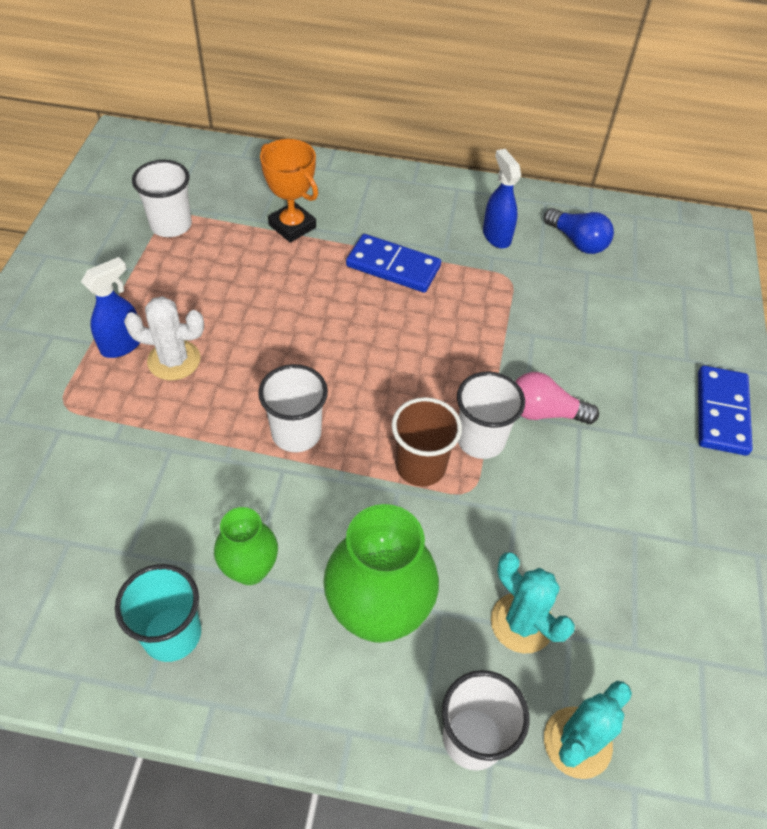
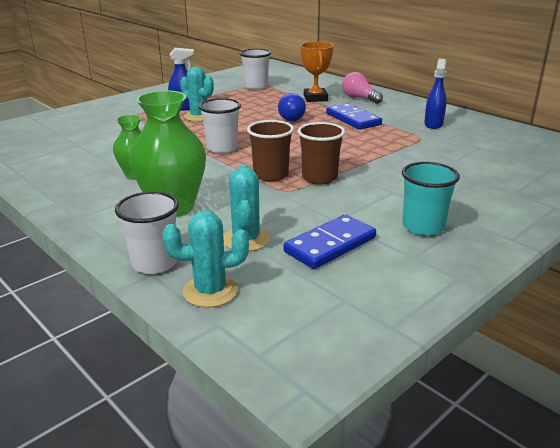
camera: 40 degrees right, 25 degrees down
turquoise cup [115,564,201,662] -> turquoise cup moved to [402,162,460,236]
white cactus [124,296,204,380] -> turquoise cactus [180,66,214,122]
white cup [457,371,525,459] -> brown cup [297,122,345,184]
pink light bulb [515,372,599,424] -> pink light bulb moved to [342,72,383,104]
blue light bulb [544,208,614,254] -> blue light bulb moved to [278,93,306,121]
blue domino [698,365,753,456] -> blue domino moved to [283,214,376,269]

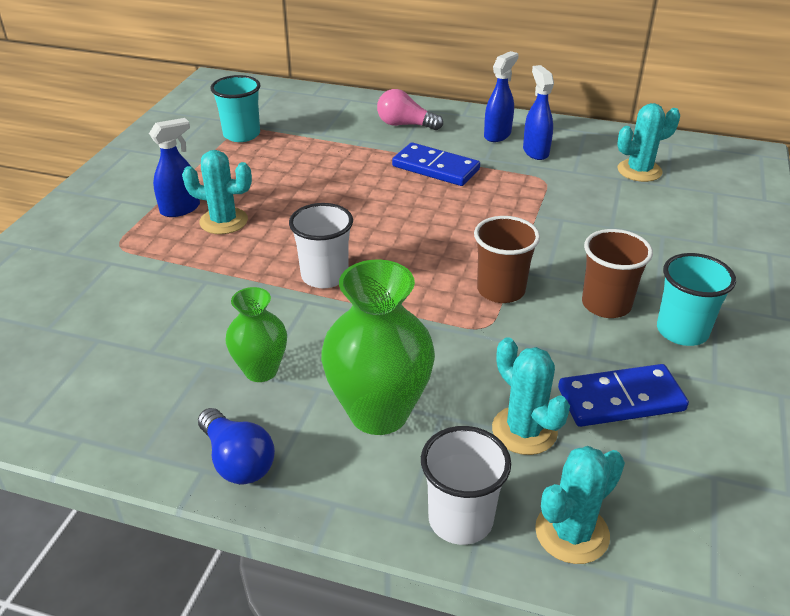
camera: 30 degrees left, 10 degrees up
white cup [240,49,271,90] -> turquoise cup [210,75,261,142]
brown cup [247,120,294,182] -> brown cup moved to [582,229,653,318]
blue light bulb [278,93,306,121] -> blue light bulb moved to [198,408,275,484]
blue domino [283,214,376,269] -> blue domino turned 60 degrees clockwise [558,364,689,427]
orange trophy [301,42,333,102] -> none
none -> blue spray bottle [484,51,519,142]
none -> turquoise cactus [617,103,680,182]

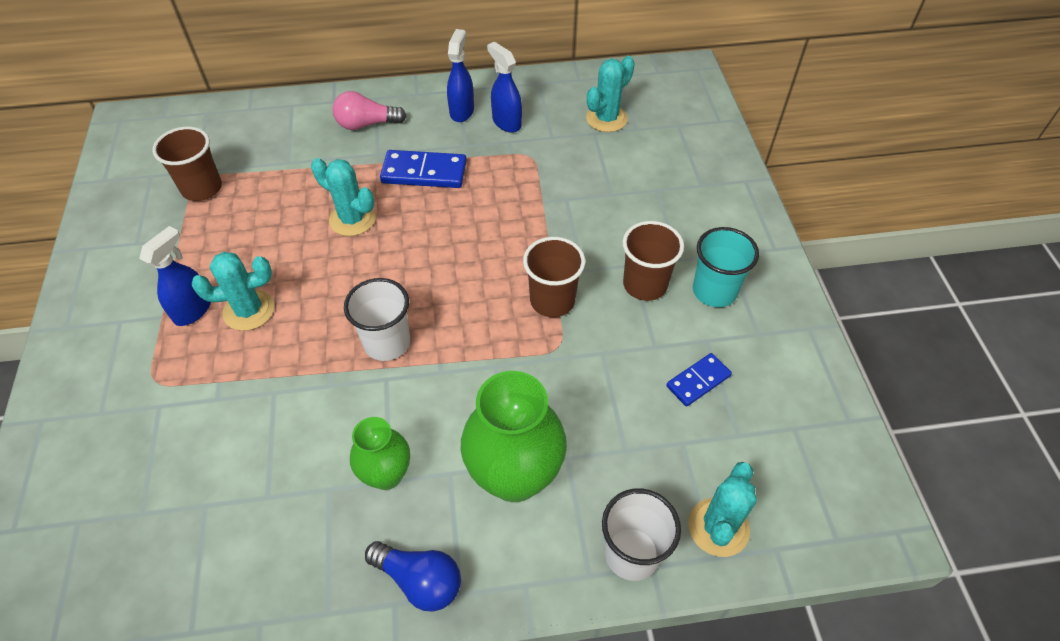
camera: 25 degrees left, 15 degrees up
turquoise cup [210,75,261,142] -> brown cup [152,127,222,201]
turquoise cactus [492,337,570,455] -> turquoise cactus moved to [311,158,376,236]
blue domino [558,364,689,427] -> blue domino [666,353,732,407], size x0.62

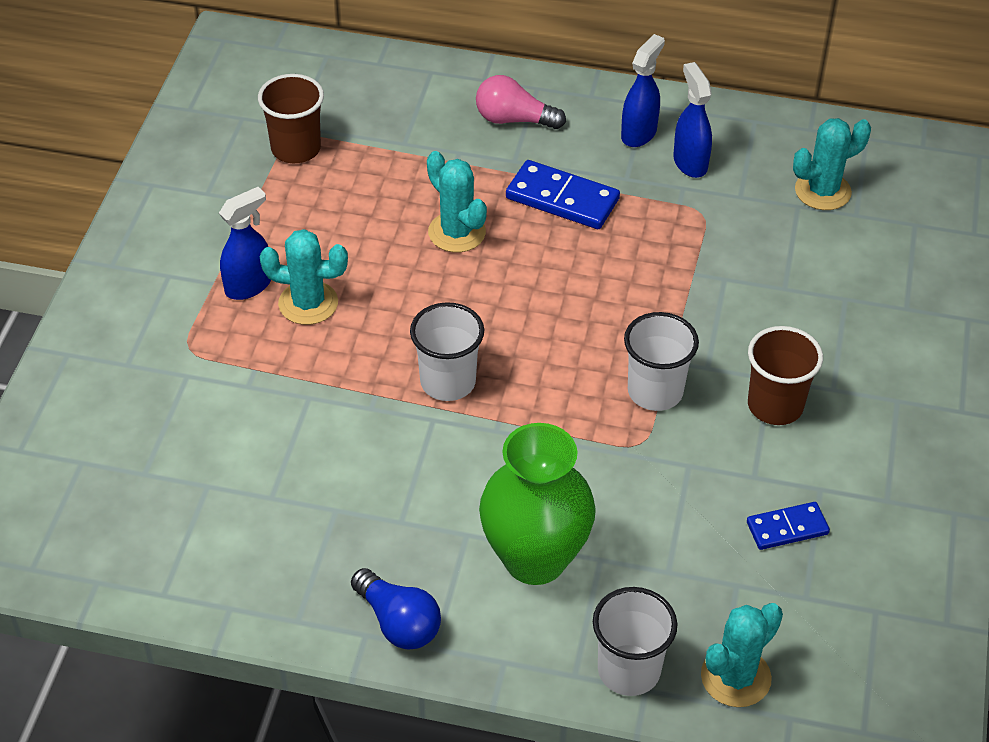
camera: 20 degrees right, 5 degrees down
green vase [350,417,410,490] -> none
brown cup [523,237,585,317] -> white cup [624,312,699,411]
turquoise cup [693,227,759,307] -> none

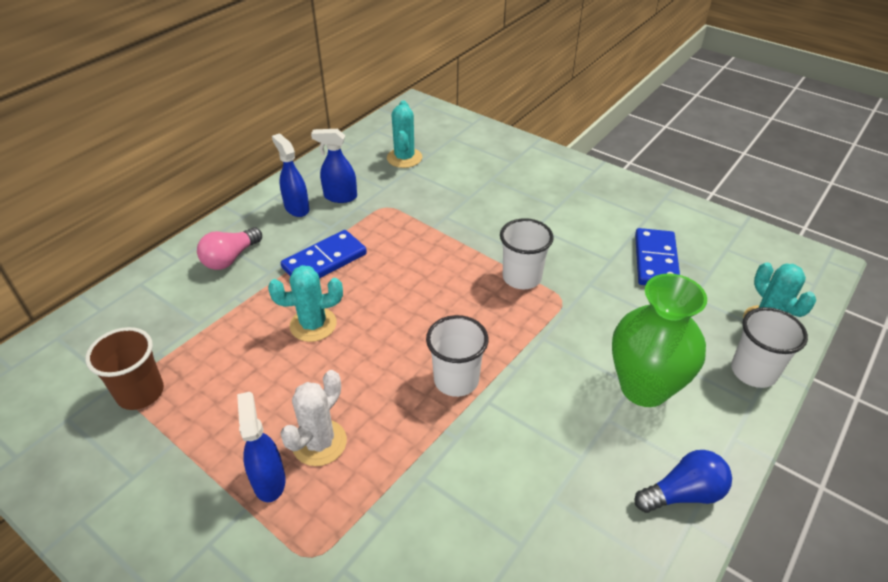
camera: 65 degrees left, 5 degrees down
turquoise cactus [260,229,348,325] -> white cactus [280,370,347,466]
blue domino [747,502,830,550] -> blue domino [635,228,680,285], size x1.61
brown cup [748,326,823,425] -> none

